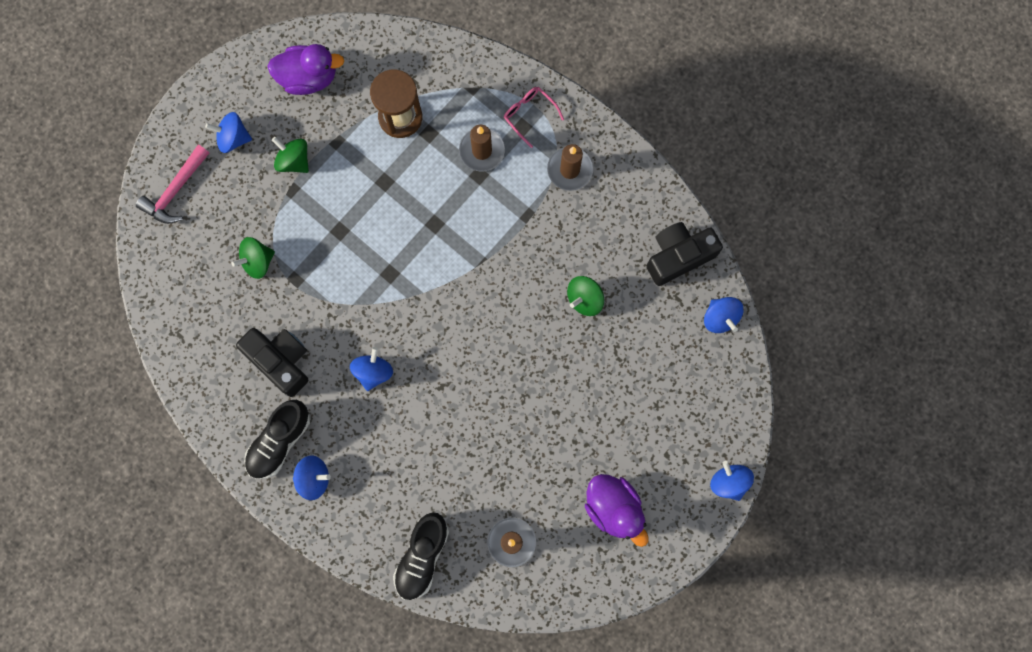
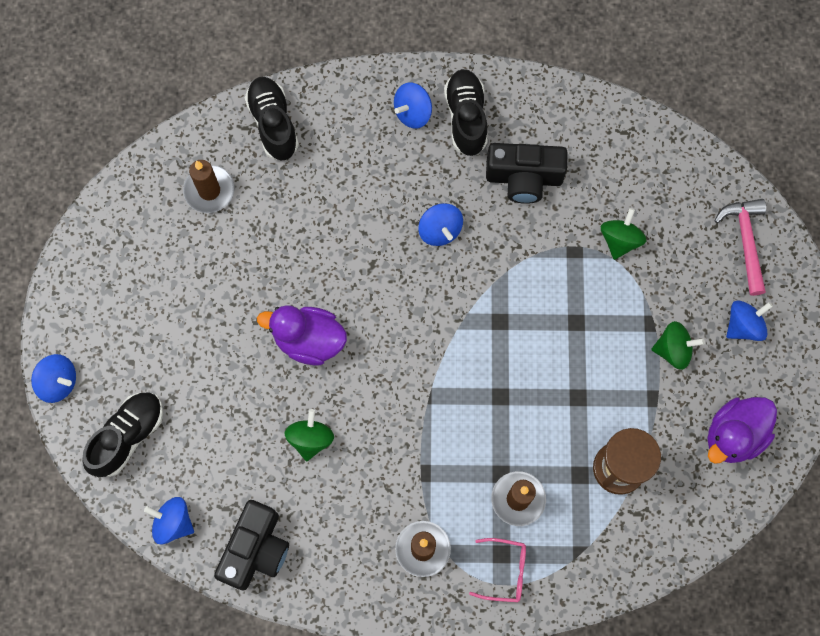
camera: 140 degrees right, 5 degrees down
purple duck [585,474,648,547] -> purple duck moved to [257,305,347,365]
none -> black shoe [82,392,163,477]

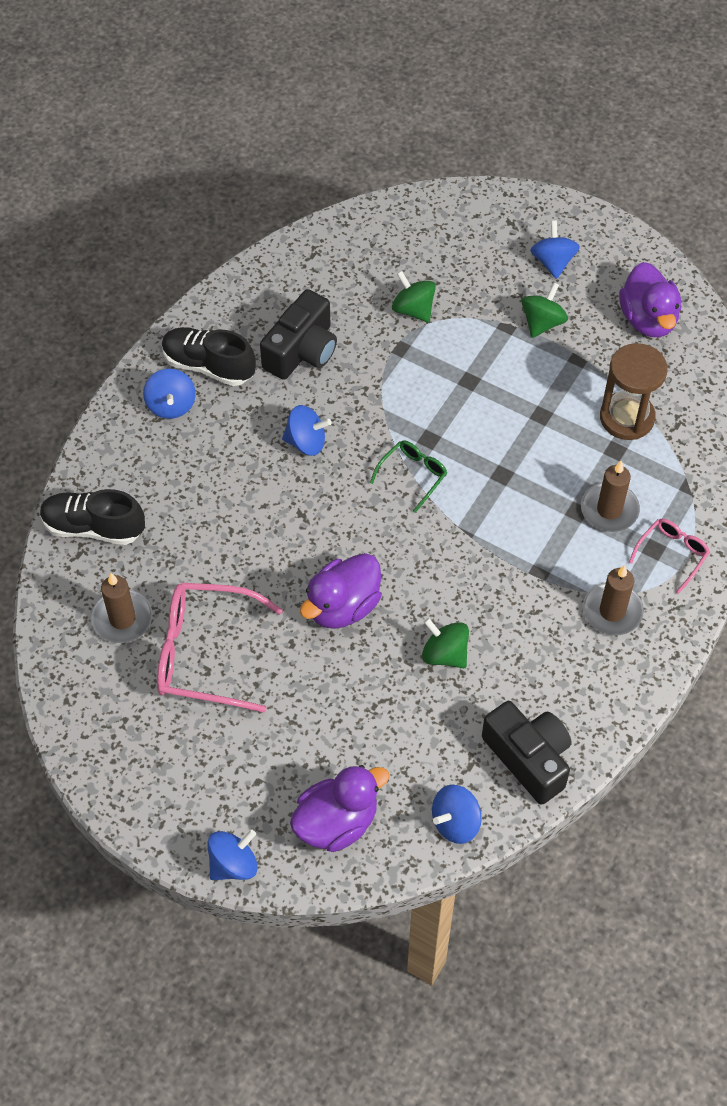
camera: 60 degrees left, 15 degrees down
black shoe [82,392,163,477] -> purple duck [290,765,390,852]
pink hammer [714,199,766,296] -> none
none -> pink glasses [157,583,283,713]
none -> green glasses [370,440,447,513]

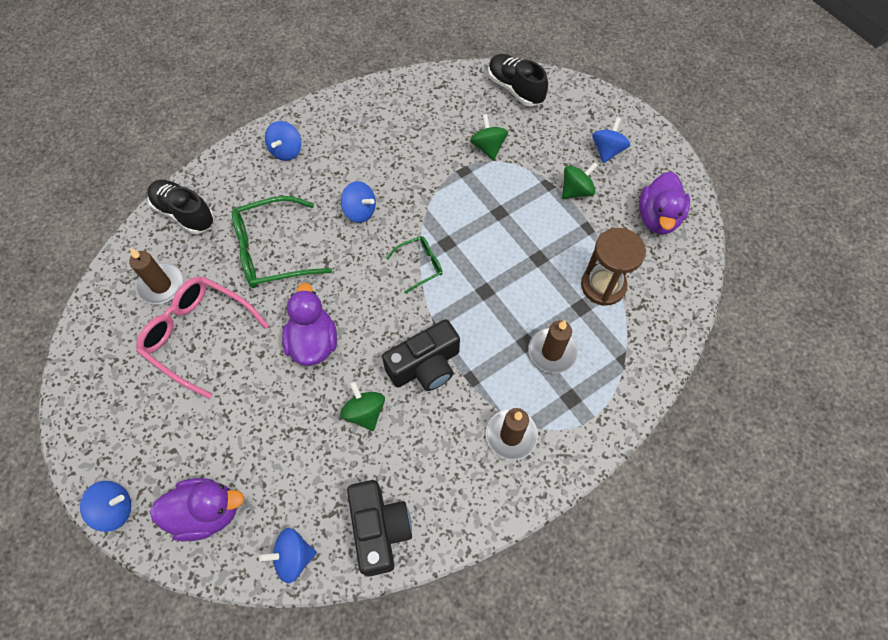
camera: 25 degrees right, 5 degrees up
black shoe [162,327,256,386] -> black shoe moved to [488,54,548,106]
black camera [260,289,337,380] -> black camera moved to [382,319,460,391]
purple duck [300,553,381,629] -> purple duck turned 105 degrees clockwise [282,283,337,366]
pink glasses [629,519,710,594] -> none
none -> green glasses [232,196,332,288]

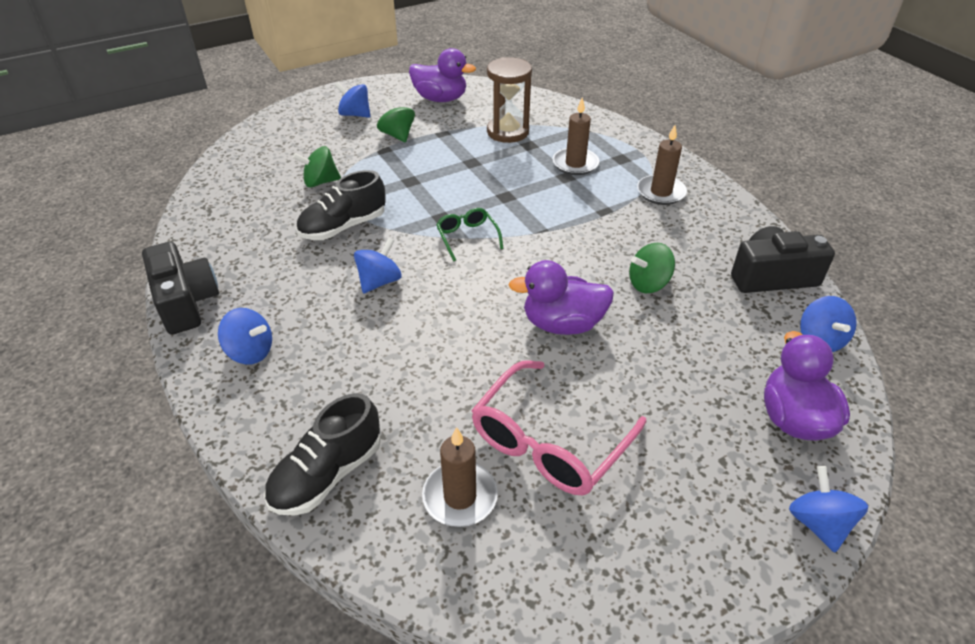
camera: 85 degrees left, 20 degrees down
green glasses [232,196,332,288] -> none
black camera [382,319,460,391] -> black camera moved to [142,242,219,335]
black shoe [488,54,548,106] -> black shoe moved to [296,170,386,240]

